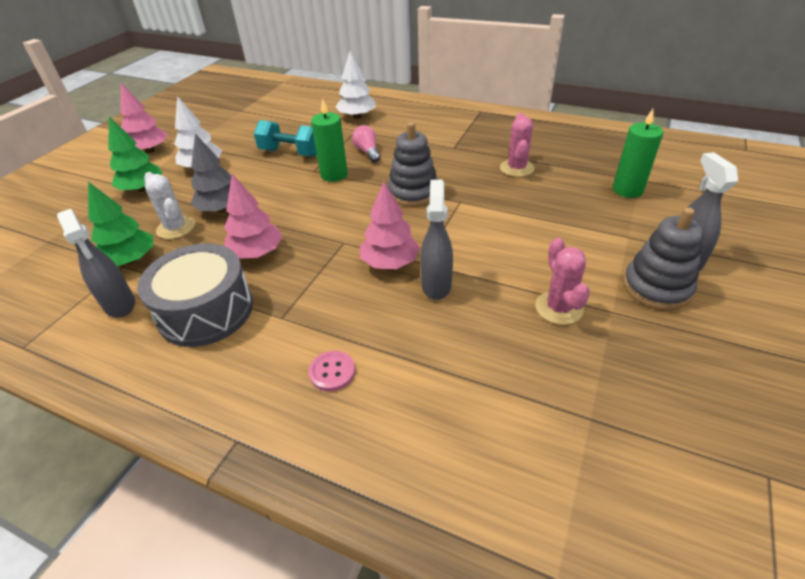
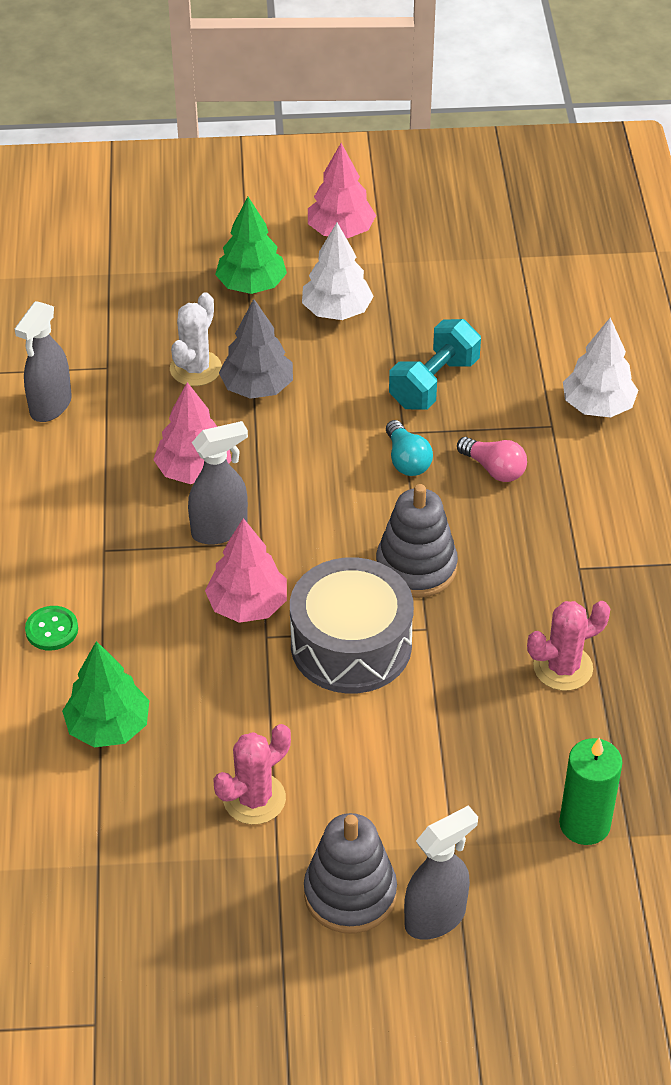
camera: 60 degrees right, 5 degrees up
green tree [88,182,153,266] -> green tree moved to [62,641,149,747]
grey drum [137,243,253,347] -> grey drum moved to [290,557,414,693]
turquoise dumbbell [254,120,317,157] -> turquoise dumbbell turned 45 degrees clockwise [389,319,481,410]
pink button [309,351,355,391] -> green button [25,606,78,651]
green candle [311,98,348,182] -> turquoise light bulb [386,420,433,476]
pink light bulb [352,125,380,162] -> pink light bulb turned 90 degrees clockwise [457,437,527,482]
grey spray bottle [420,180,453,300] -> grey spray bottle moved to [188,421,248,545]

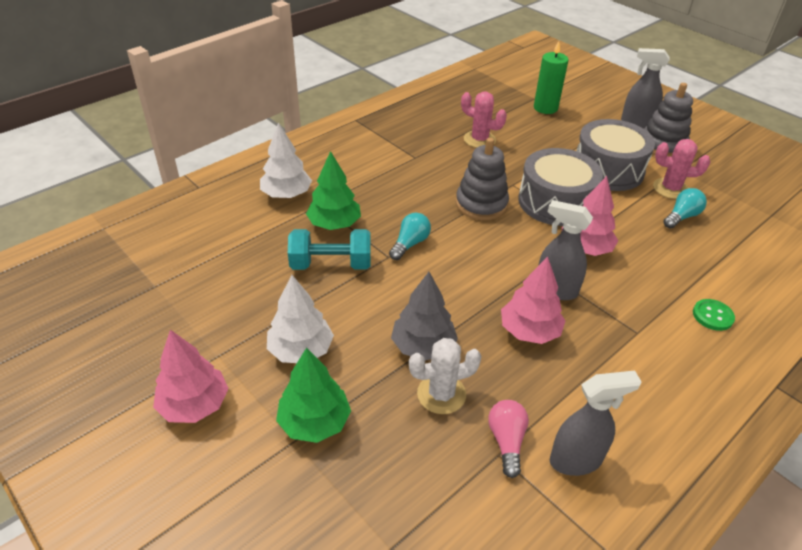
camera: 130 degrees left, 5 degrees down
green tree [62,641,149,747] -> green tree moved to [306,151,361,230]
pink light bulb [457,437,527,482] -> pink light bulb moved to [488,400,529,478]
none -> grey drum [576,119,655,191]
none -> turquoise light bulb [663,188,707,229]

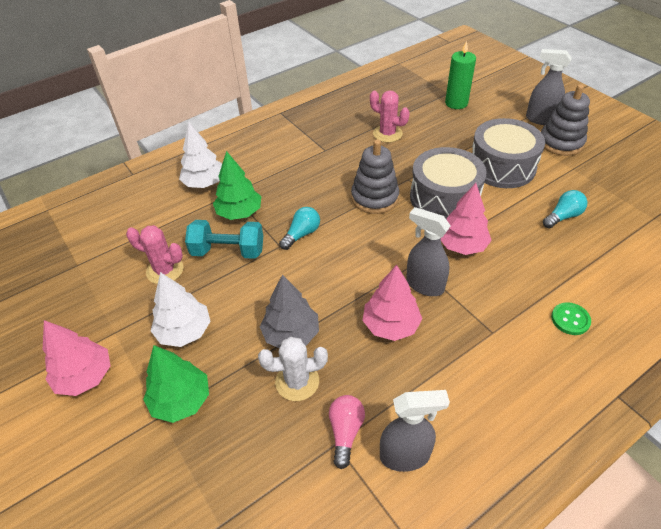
camera: 10 degrees right, 5 degrees up
pink cactus [653,139,710,199] -> pink cactus moved to [126,225,184,284]

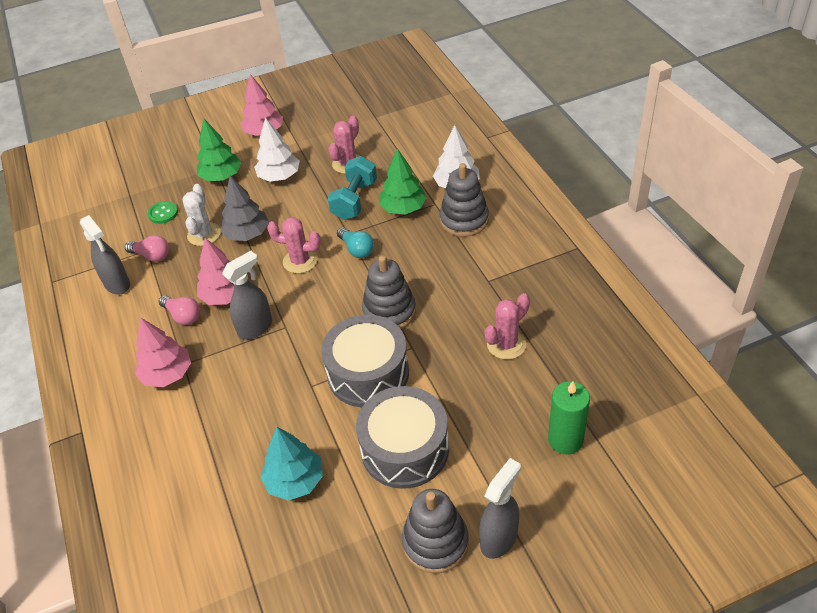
camera: 105 degrees right, 0 degrees up
grey spray bottle [380,390,450,472] -> grey spray bottle turned 45 degrees counterclockwise [80,215,130,295]
pink tree [441,183,492,255] -> pink tree moved to [135,318,191,387]
turquoise light bulb [543,190,588,229] -> turquoise tree [260,427,323,501]
green button [551,302,591,335] -> green button moved to [148,201,178,224]
none -> pink light bulb [159,295,200,325]
none -> pink cactus [267,217,321,273]
none -> grey stacking toy [440,163,489,237]

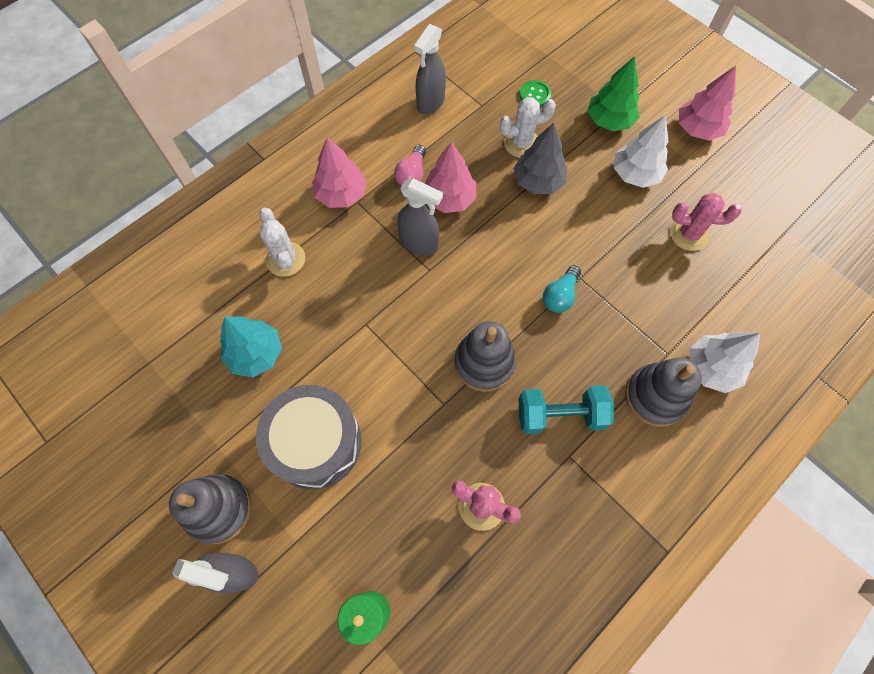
camera: 65 degrees right, 20 degrees up
pink light bulb [125,235,169,262] -> none
pink cactus [267,217,321,273] -> none
grey drum [321,314,409,407] -> none
turquoise dumbbell [328,156,377,220] -> turquoise dumbbell moved to [519,385,614,434]
green tree [379,148,427,215] -> none
none -> white cactus [259,208,305,277]

